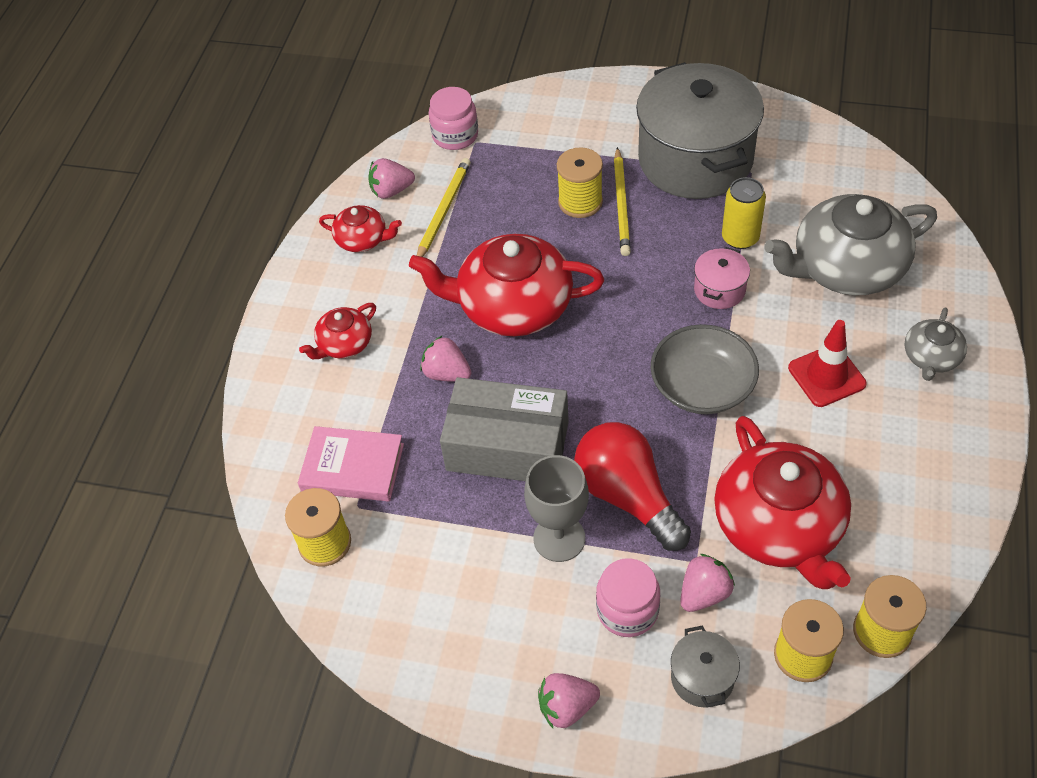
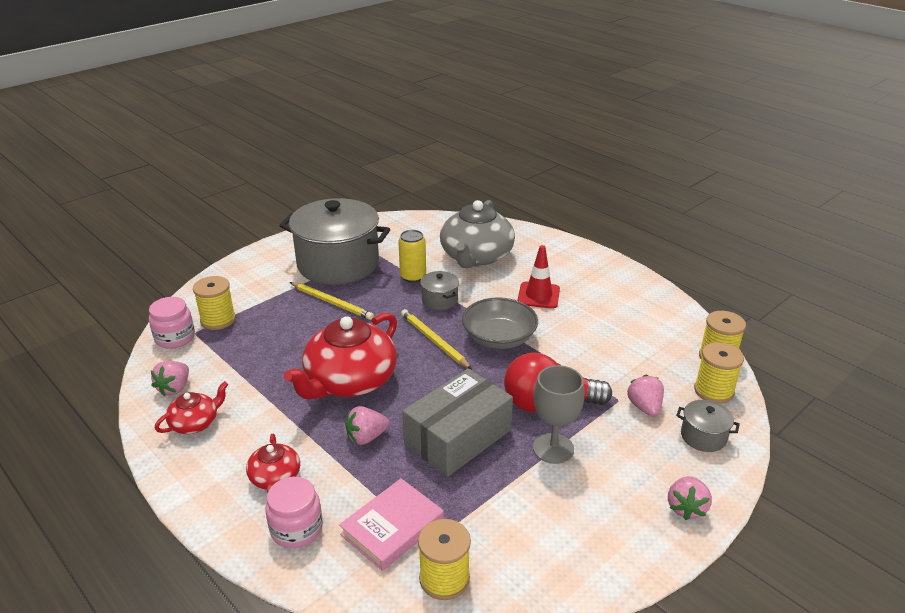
camera: 60 degrees left, 20 degrees down
yellow pencil [417,158,471,257] -> yellow pencil moved to [401,309,472,369]
yellow spool [557,147,603,218] -> yellow spool moved to [193,276,236,330]
pink jar [596,558,660,637] -> pink jar moved to [265,477,323,548]
pink pot [694,247,750,309] -> grey pot [420,271,459,310]
red teapot [714,416,851,589] -> none
grey teapot [904,308,967,381] -> none

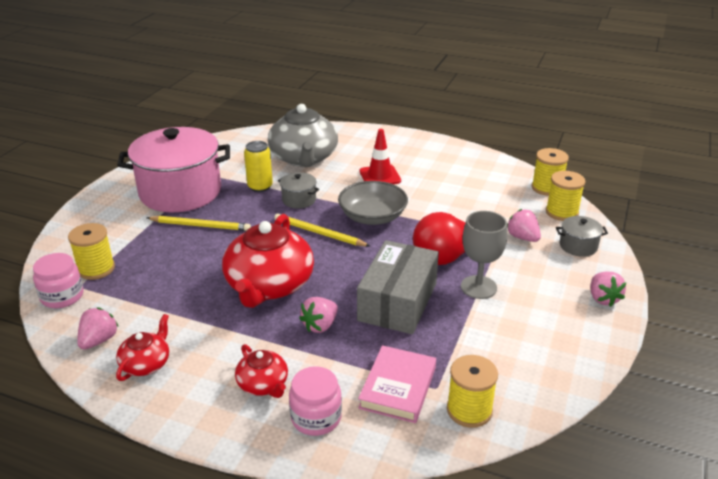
camera: 25 degrees left, 0 degrees up
pink strawberry [151,361,189,396] -> pink strawberry turned 150 degrees counterclockwise [77,307,119,350]
grey pot [279,198,390,285] -> pink pot [117,127,230,212]

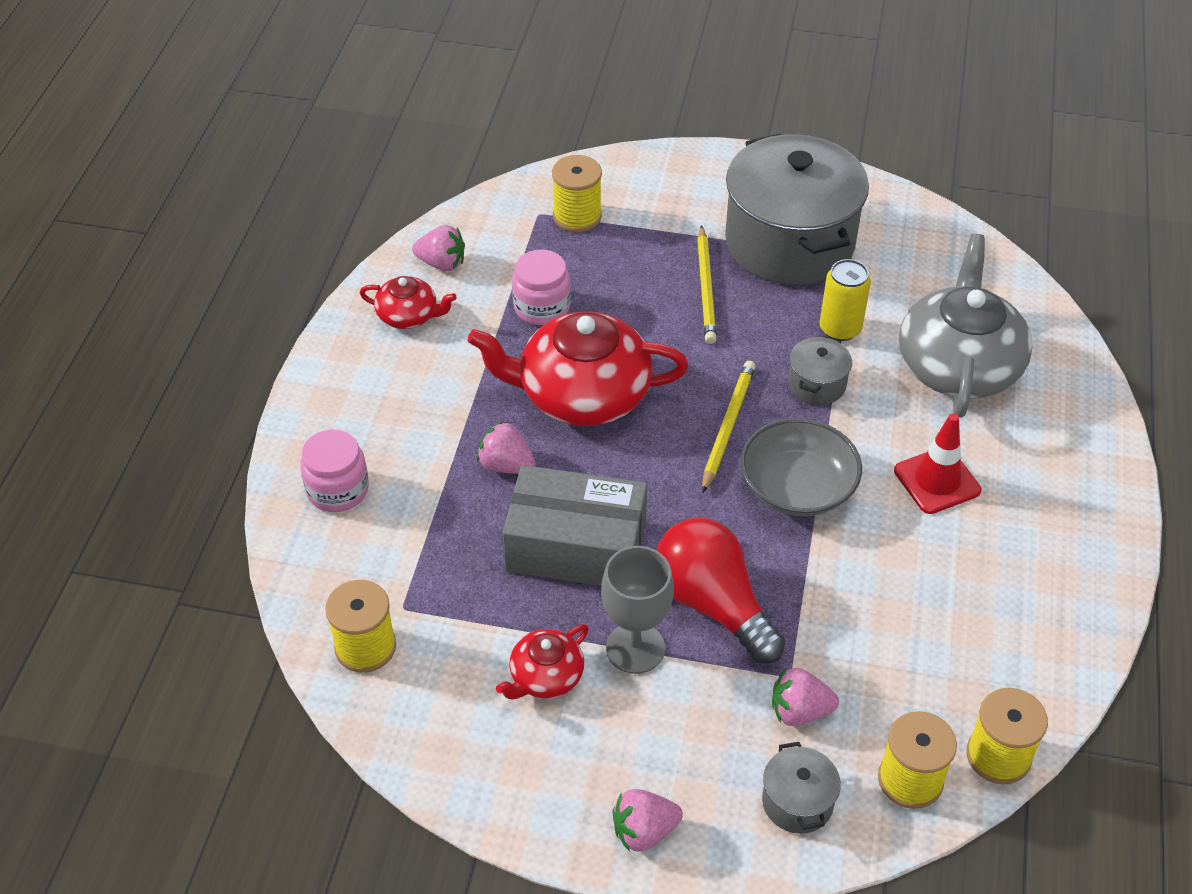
camera: 80 degrees right, 15 degrees up
pink jar [33,253,84,308] -> pink jar moved to [512,250,571,325]
pink pot [117,127,230,212] -> grey pot [725,134,869,285]
red teapot [235,344,288,398] -> red teapot moved to [496,624,589,699]
grey teapot [268,104,338,167] -> grey teapot turned 120 degrees clockwise [899,234,1033,418]
pink book [358,345,436,423] -> none
pink strawberry [507,209,541,242] -> pink strawberry turned 135 degrees counterclockwise [772,668,839,726]

